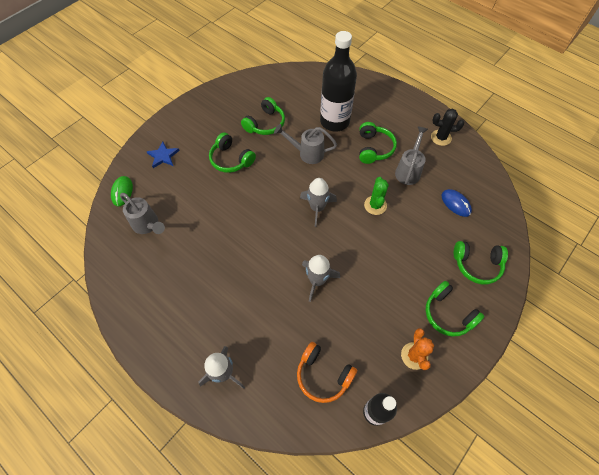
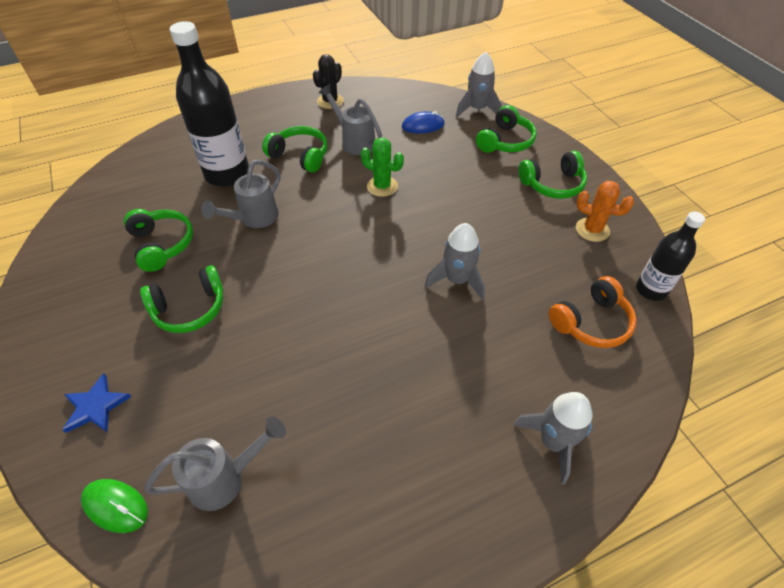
camera: 65 degrees left, 10 degrees down
grey rocket [300,178,337,227] -> grey rocket moved to [456,52,502,117]

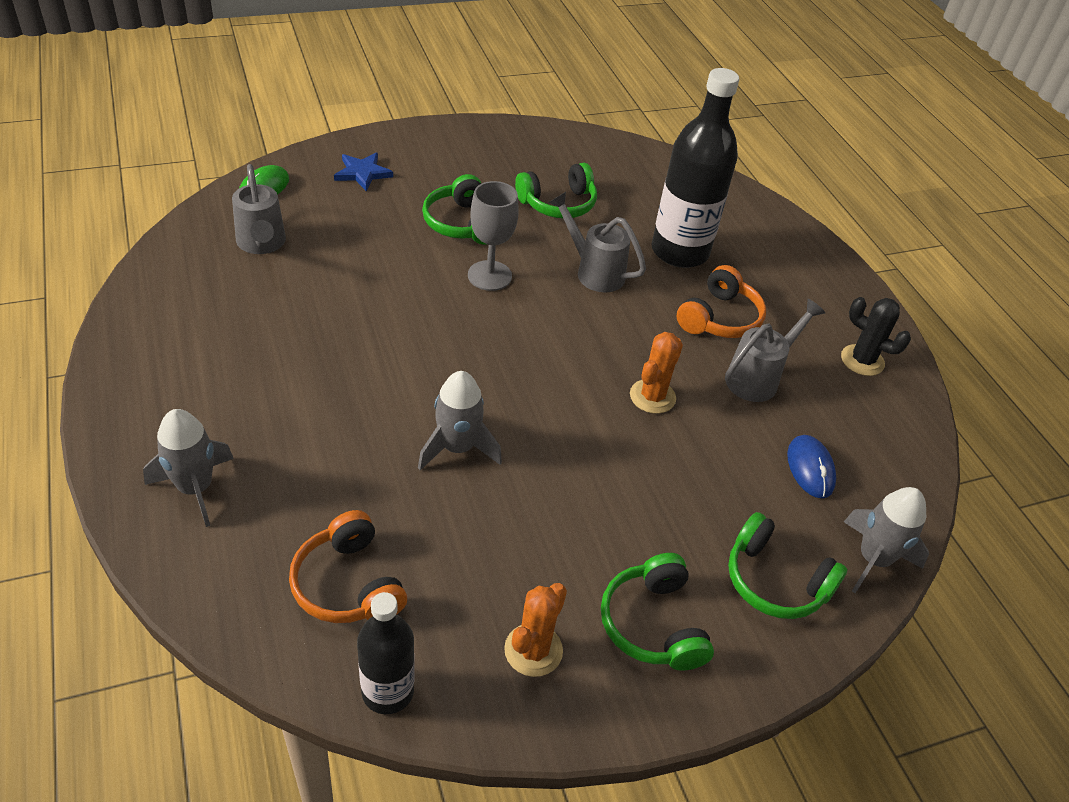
camera: 90 degrees right, 5 degrees down
green headphones [262,126,328,173] -> orange headphones [676,265,766,338]
green cactus [361,138,404,197] -> orange cactus [630,332,683,414]
none -> grey goblet [468,181,519,291]

